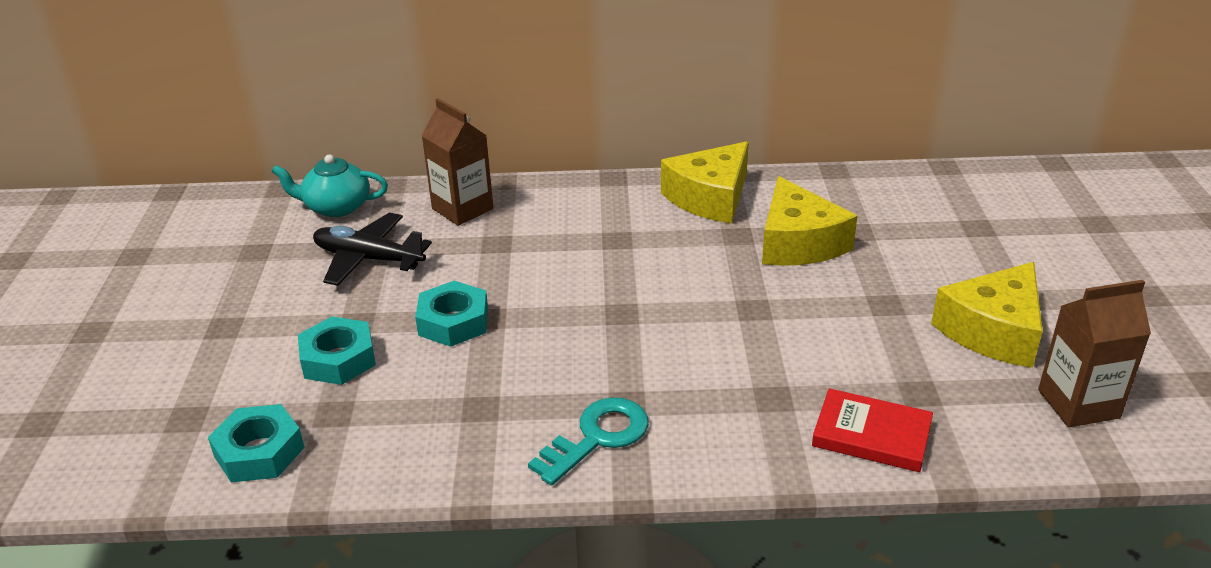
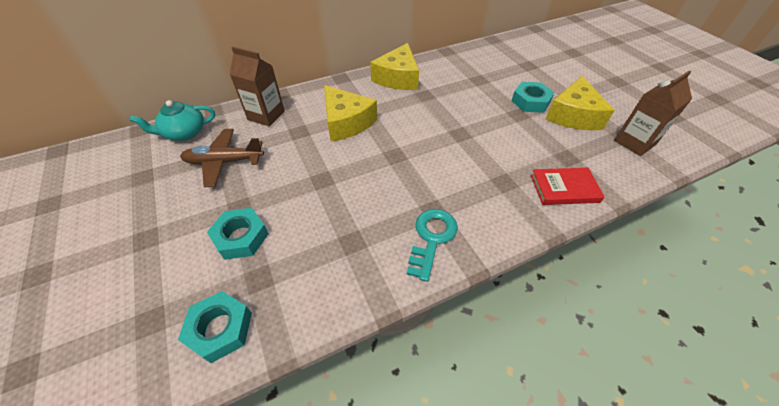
camera: 25 degrees left, 15 degrees up
black plane [313,213,432,286] -> brown plane [180,129,264,187]
turquoise nut [415,281,488,347] -> turquoise nut moved to [512,82,555,113]
yellow cheese [762,176,858,266] -> yellow cheese moved to [324,85,377,142]

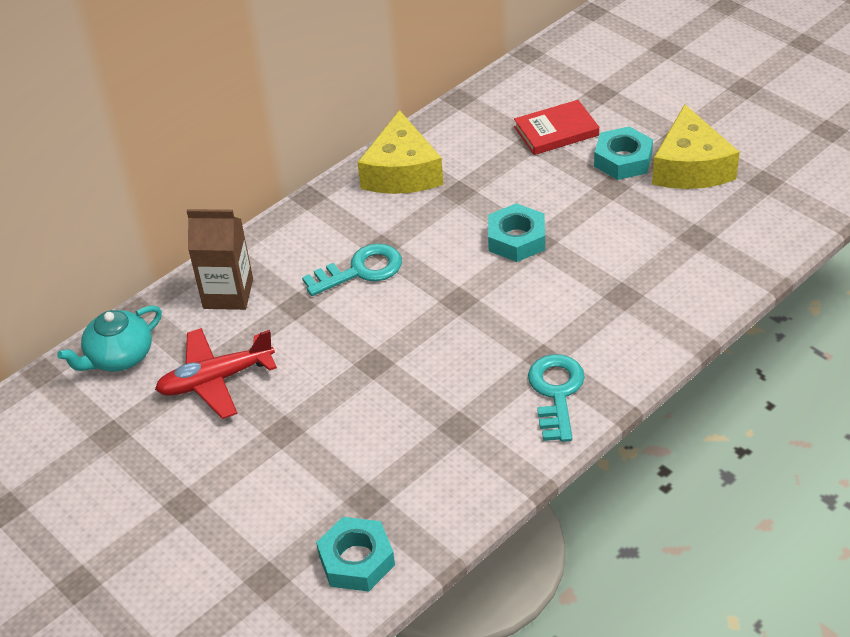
camera: 15 degrees left, 5 degrees down
brown plane [180,129,264,187] -> red plane [155,328,277,419]
turquoise nut [207,208,269,260] -> turquoise nut moved to [488,203,545,262]
yellow cheese [324,85,377,142] -> turquoise key [302,244,402,296]
red book [530,168,605,205] -> red book moved to [514,100,599,155]
brown carton [614,70,692,156] -> none

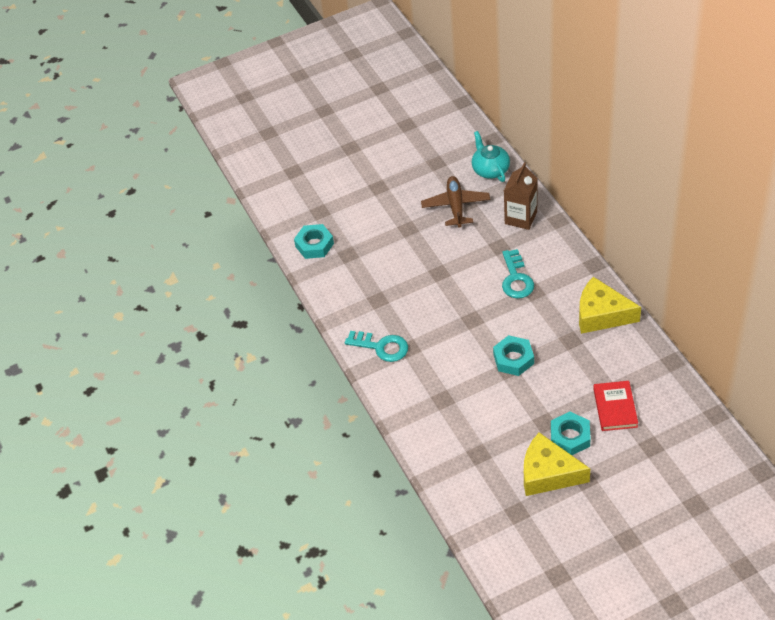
camera: 110 degrees right, 5 degrees up
red plane [155,328,277,419] -> brown plane [421,176,490,228]

